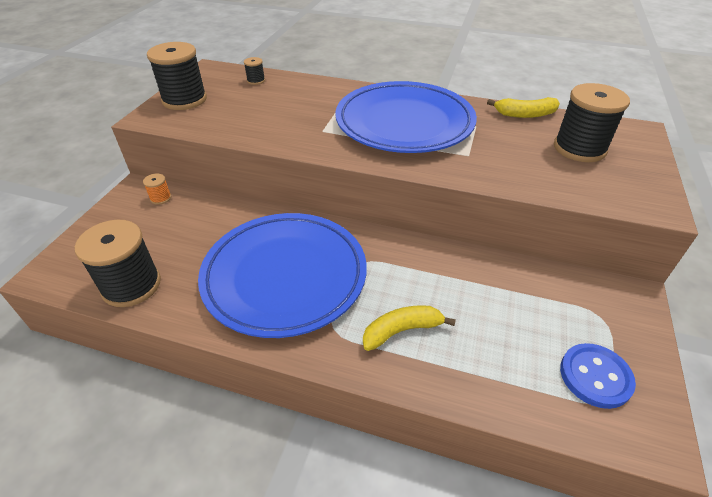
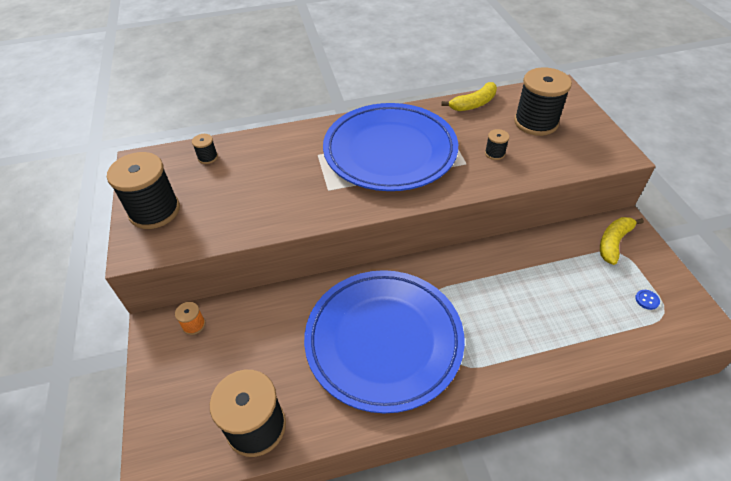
camera: 30 degrees left, 5 degrees up
yellow banana [363,305,456,351] -> yellow banana moved to [600,217,644,265]
blue button [560,343,636,409] -> blue button [635,290,660,310], size x0.43
none -> black spool [485,129,509,160]

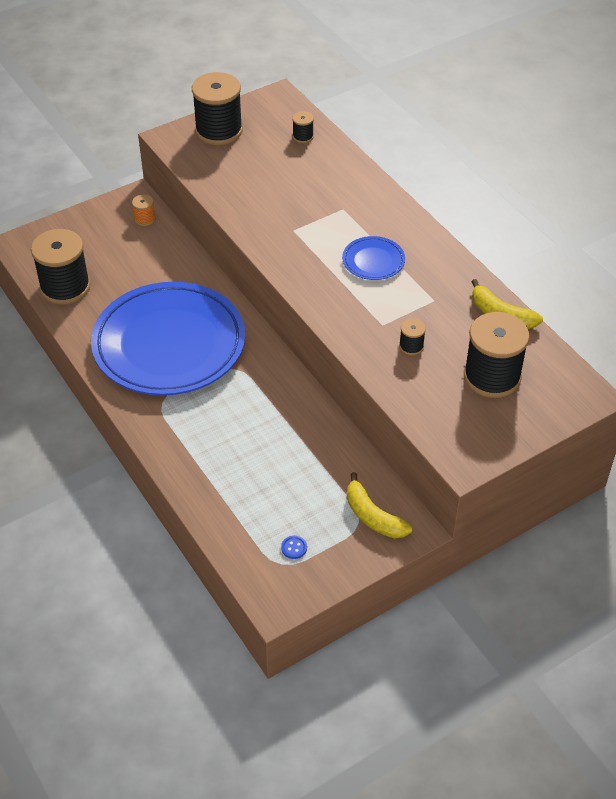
camera: 70 degrees right, 0 degrees up
blue plate [323,103,458,191] -> blue plate [342,236,405,280], size x0.41
yellow banana [600,217,644,265] -> yellow banana turned 150 degrees counterclockwise [347,472,412,538]

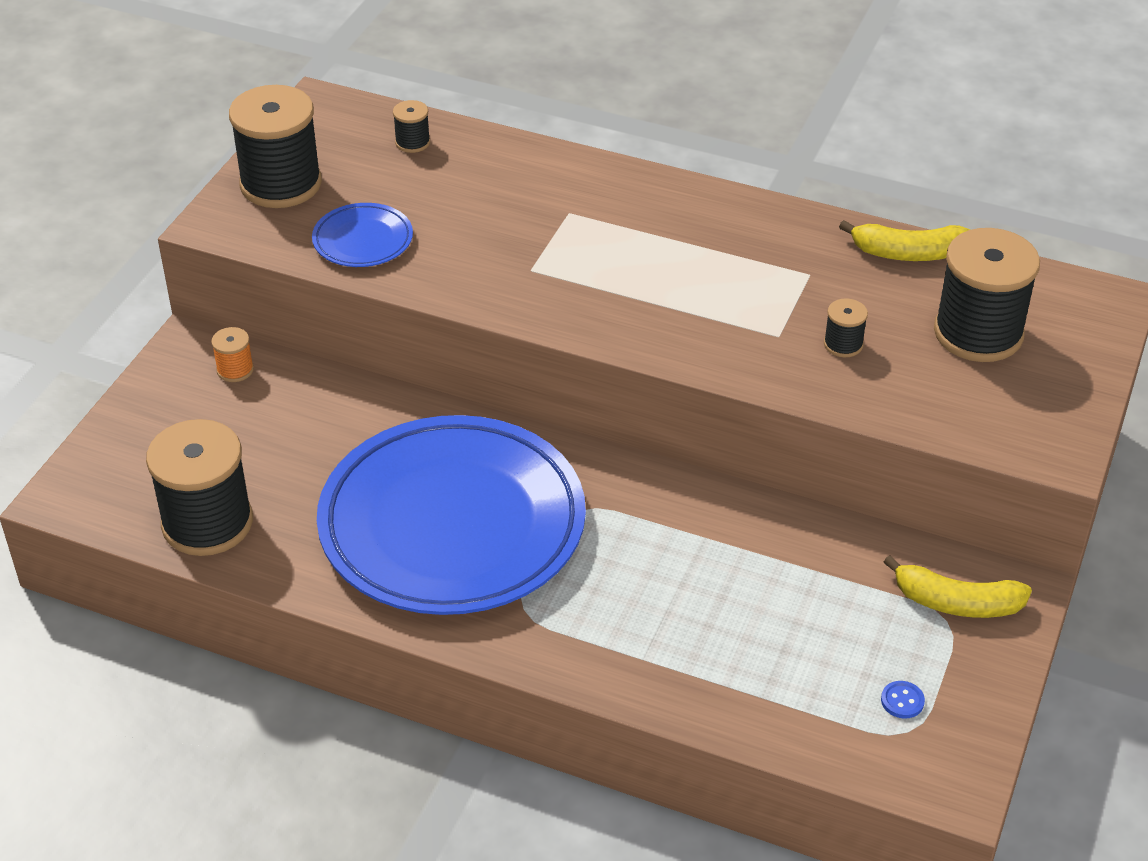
camera: 35 degrees left, 5 degrees down
blue plate [342,236,405,280] -> blue plate moved to [312,203,413,267]

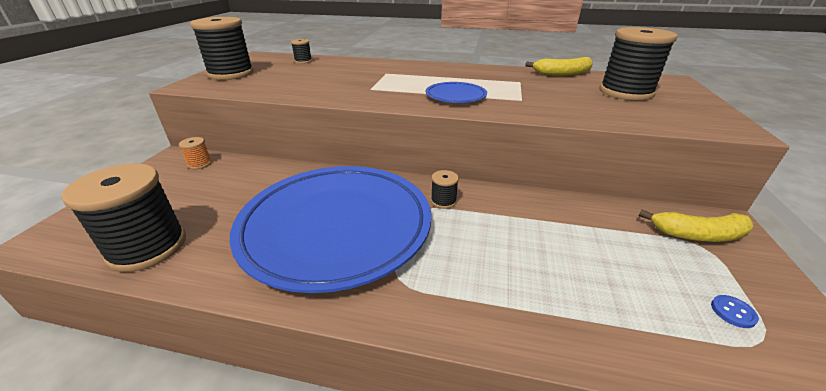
camera: 10 degrees left, 10 degrees down
blue plate [312,203,413,267] -> blue plate moved to [426,82,487,103]
black spool [824,298,868,357] -> black spool moved to [431,170,459,209]

